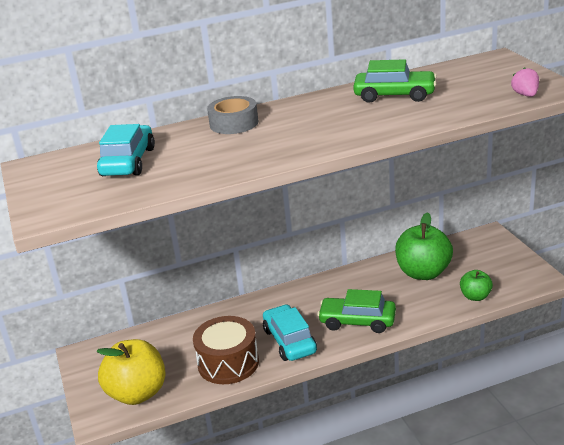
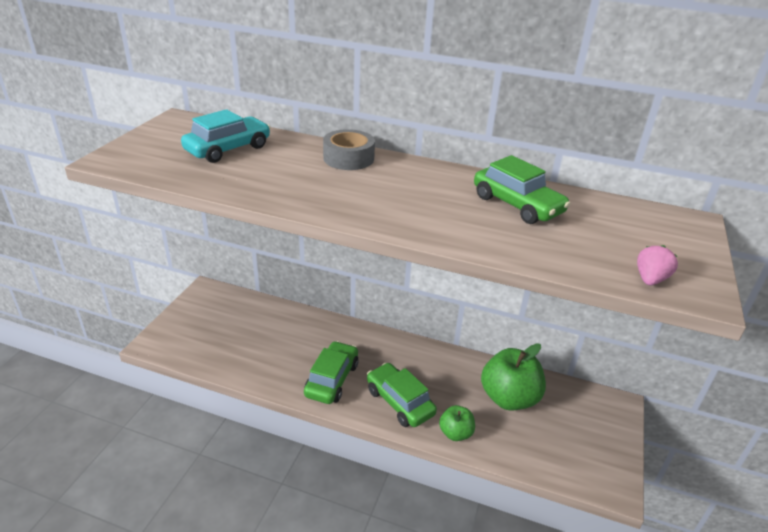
camera: 35 degrees right, 5 degrees up
yellow apple [96,339,166,405] -> none
brown drum [193,316,259,384] -> none
turquoise car [263,304,317,361] -> green car [304,341,358,404]
green apple [460,270,493,301] -> green apple moved to [439,405,475,441]

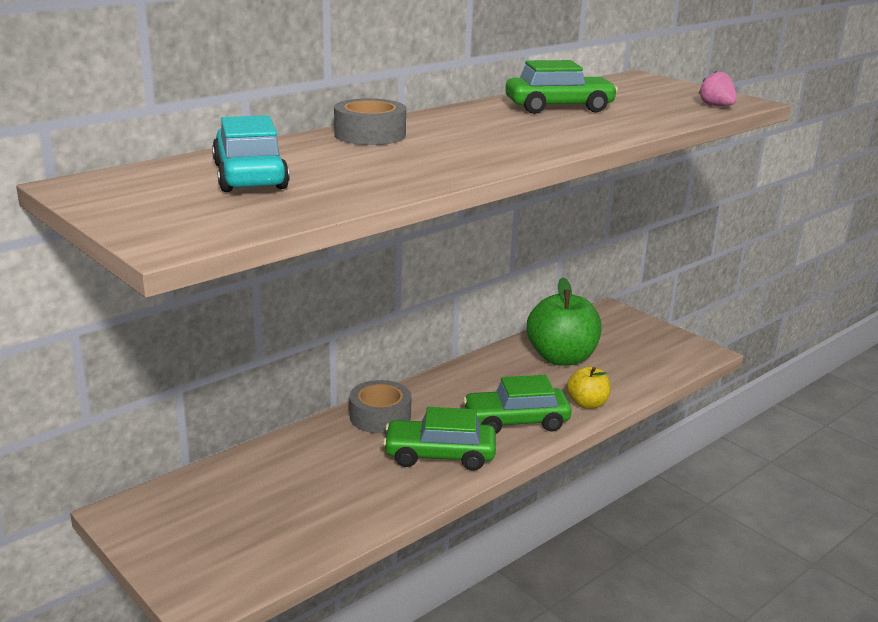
camera: 60 degrees left, 10 degrees down
green car [304,341,358,404] -> green car turned 45 degrees counterclockwise [383,407,496,471]
green apple [439,405,475,441] -> yellow apple [567,367,611,409]
none -> grey tape [349,380,411,433]

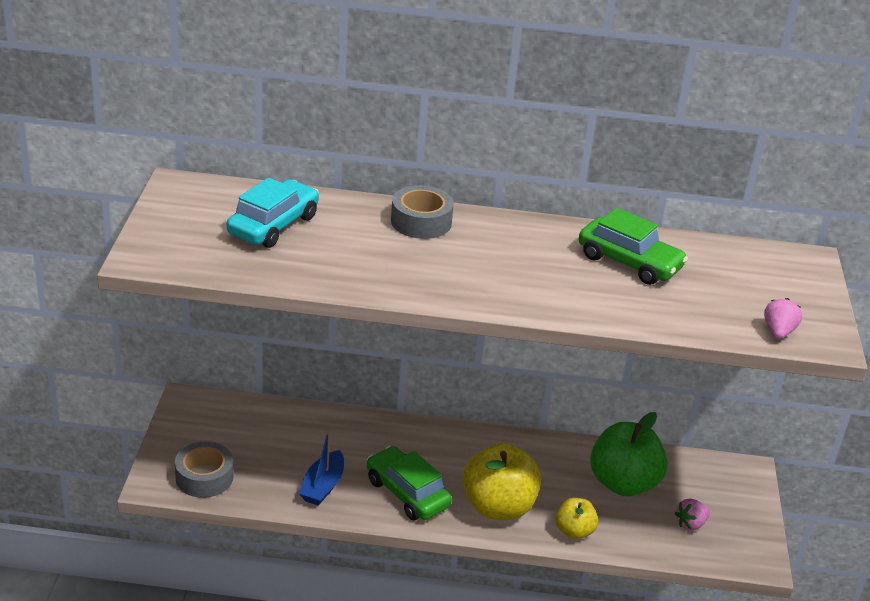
camera: 45 degrees right, 10 degrees up
grey tape [349,380,411,433] -> grey tape moved to [175,441,233,498]
green car [463,375,572,434] -> yellow apple [462,443,541,520]
none -> blue boat [299,429,344,506]
none -> pink strawberry [675,498,710,531]

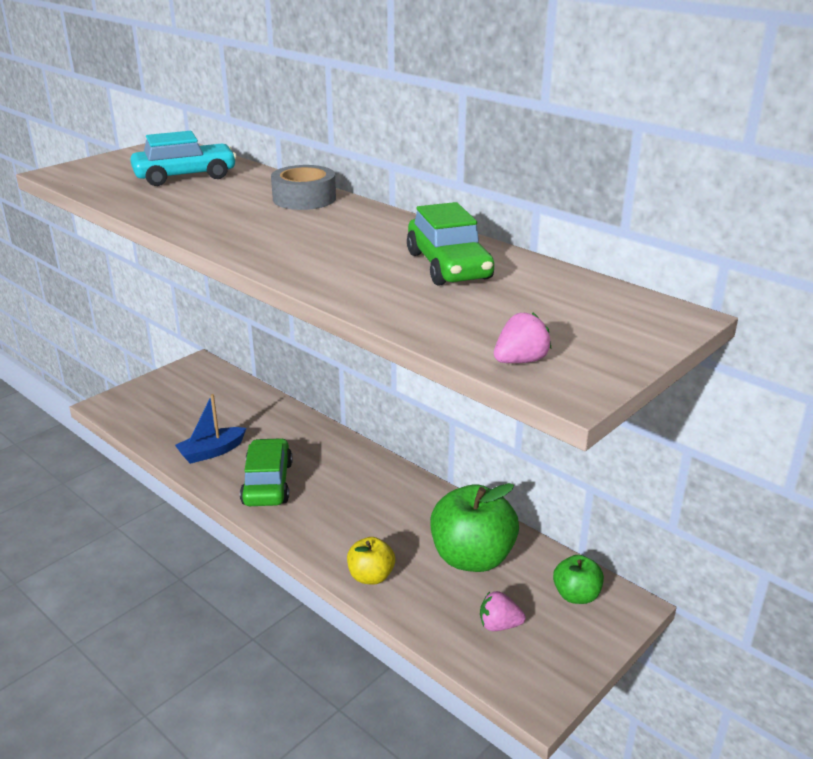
camera: 40 degrees right, 5 degrees down
grey tape [175,441,233,498] -> none
yellow apple [462,443,541,520] -> none
none -> green apple [553,555,604,604]

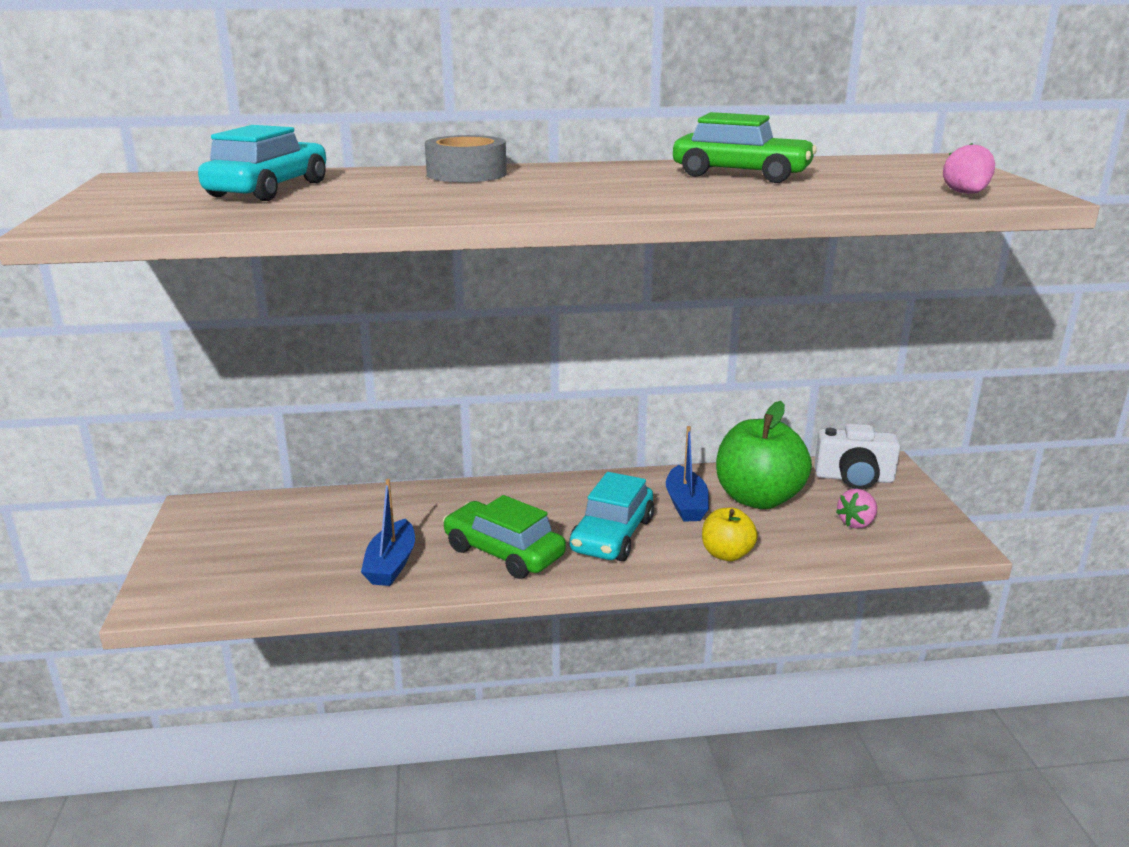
camera: 50 degrees left, 5 degrees down
green apple [553,555,604,604] -> white camera [814,423,900,489]
none -> turquoise car [570,472,654,561]
none -> blue boat [666,426,709,522]

